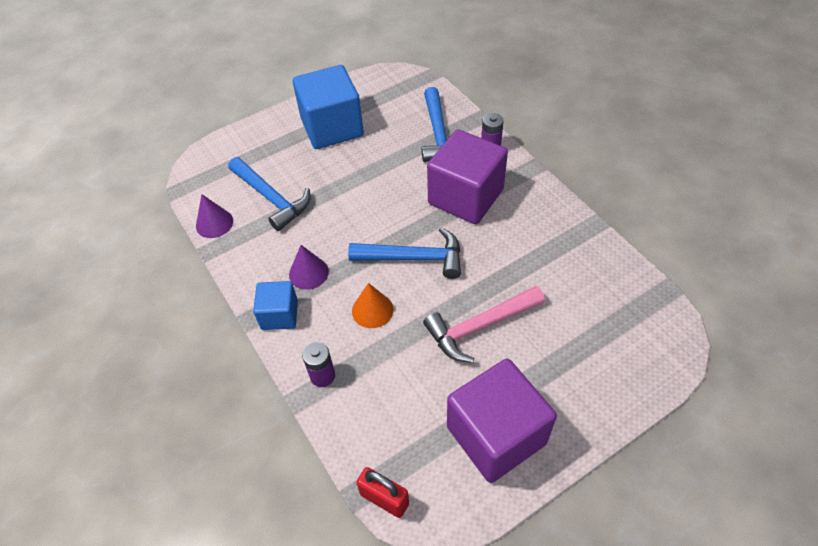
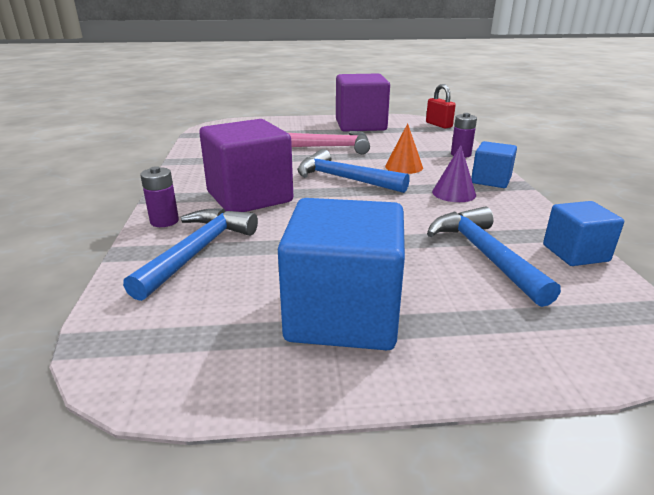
camera: 155 degrees left, 25 degrees down
purple cone [196,194,233,238] -> blue cube [543,201,624,266]

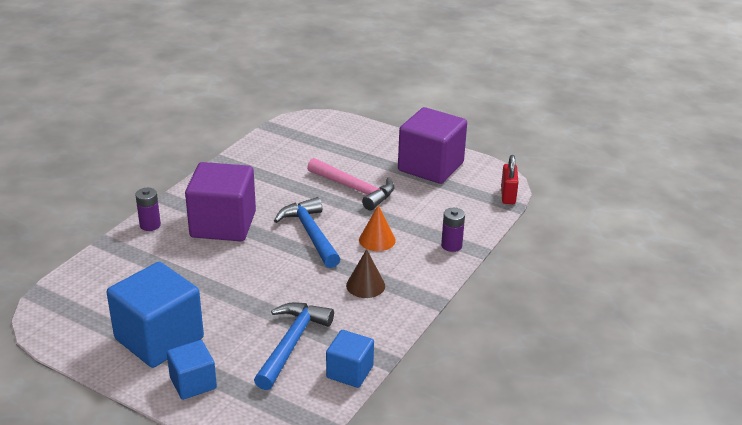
camera: 35 degrees right, 5 degrees up
blue hammer [123,208,258,301] -> none
purple cone [432,145,476,202] -> brown cone [346,249,385,298]
blue cube [471,141,517,188] -> blue cube moved to [167,340,217,400]

